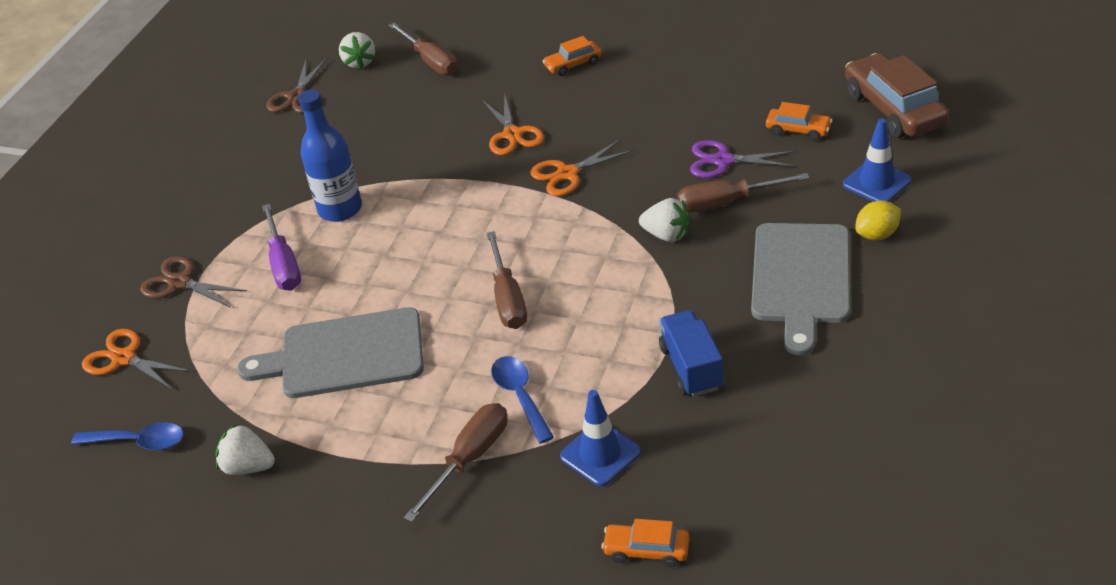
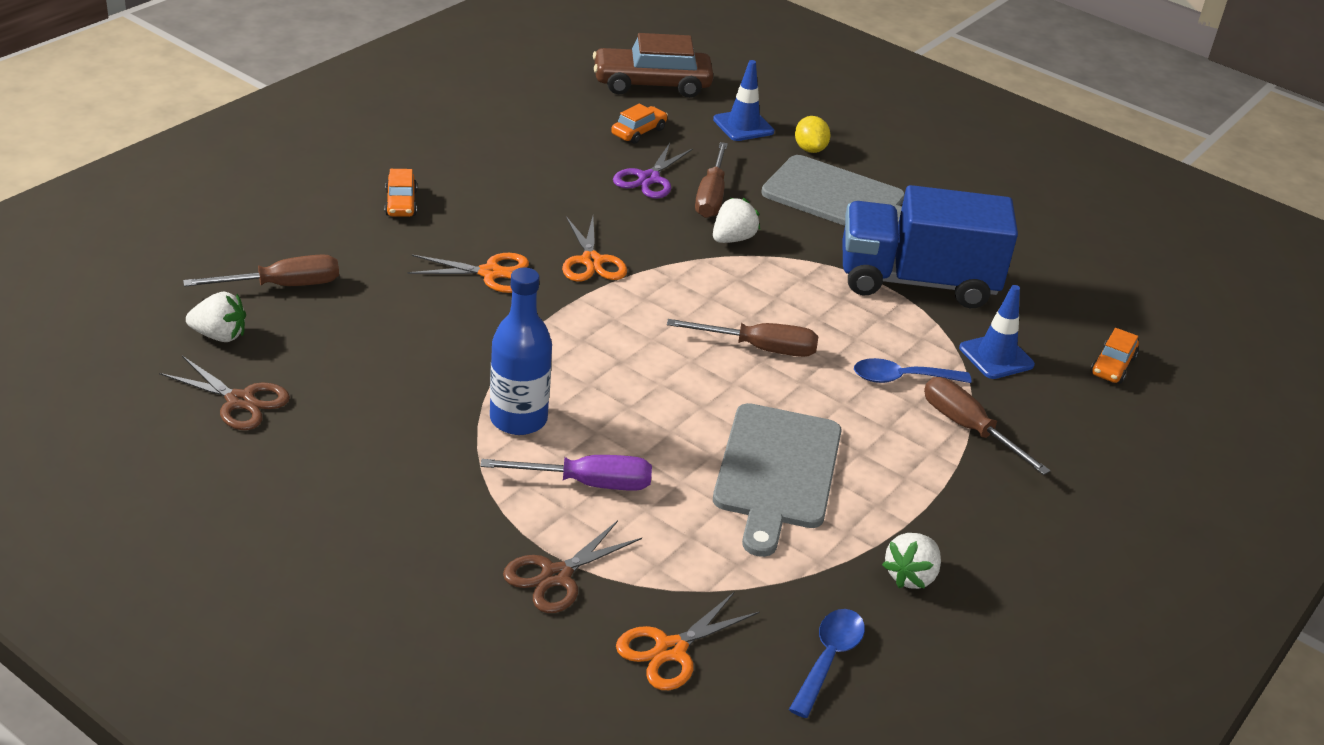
camera: 80 degrees left, 5 degrees down
blue truck [659,310,723,397] -> blue truck [843,185,1018,308], size x1.92

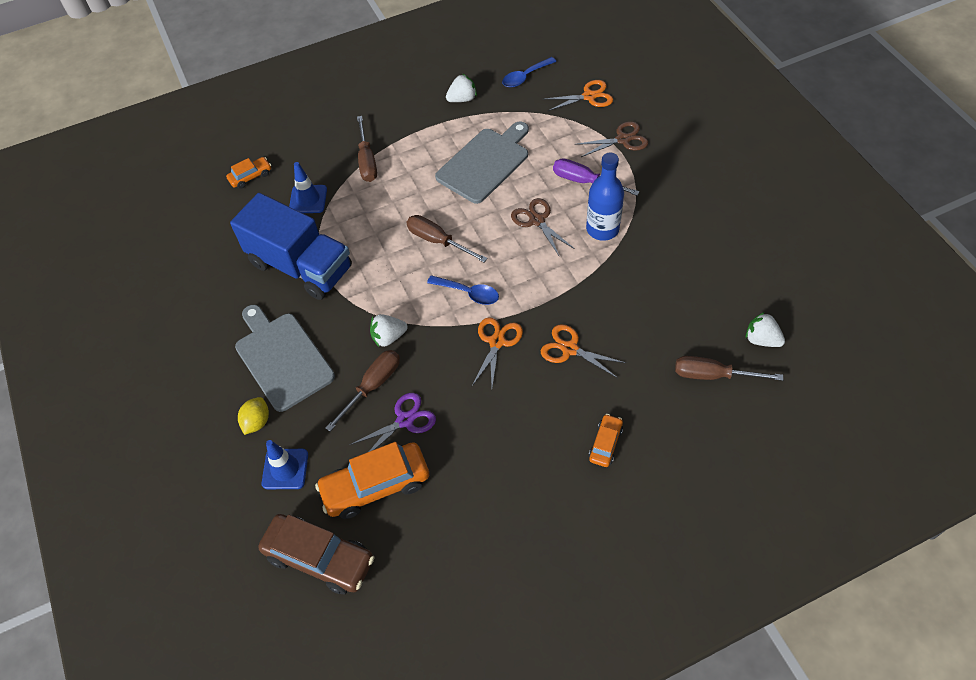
camera: 145 degrees left, 20 degrees up
brown scissors [159,356,290,430] -> brown scissors moved to [511,198,575,257]
orange car [611,104,668,144] -> orange car [315,442,429,519], size x1.96
blue spoon [854,358,972,383] -> blue spoon moved to [427,275,499,305]

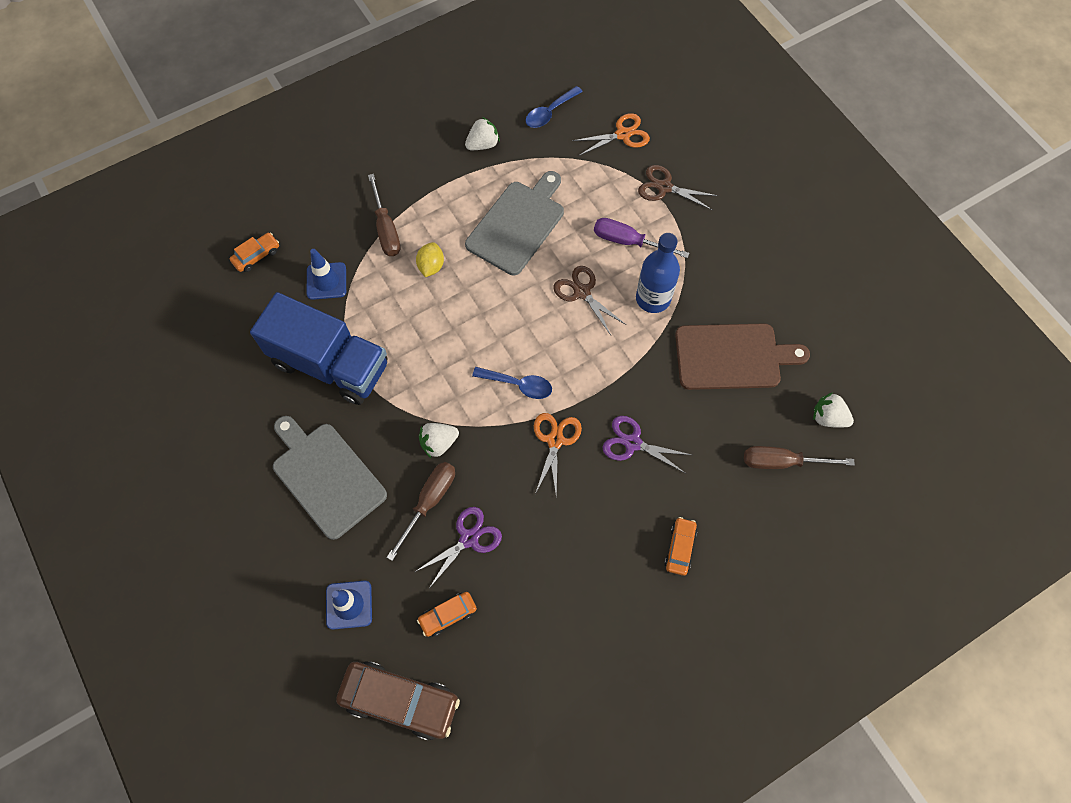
camera: 10 degrees left, 10 degrees up
yellow lemon [238,397,269,435] -> yellow lemon moved to [416,242,444,277]
orange car [315,442,429,519] -> orange car [417,592,477,637], size x0.51
brown screwdriver [406,215,488,262] -> none
orange scissors [541,324,626,378] -> purple scissors [603,416,692,473]
brown scissors [575,121,648,157] -> brown scissors turned 135 degrees counterclockwise [638,165,718,210]
none -> brown cutting board [675,323,810,390]

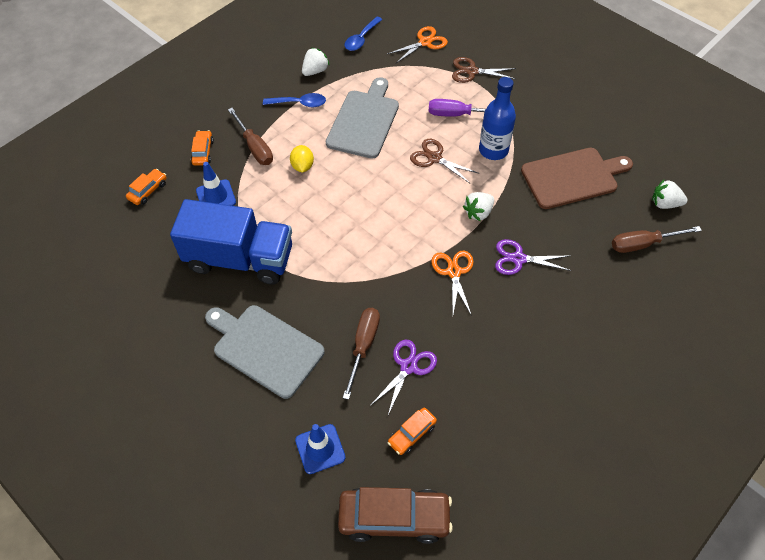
camera: 15 degrees left, 10 degrees down
white strawberry [419,423,459,459] -> white strawberry moved to [463,192,494,221]
blue spoon [472,367,552,399] -> blue spoon moved to [263,93,326,107]
orange car [664,517,697,576] -> orange car moved to [191,130,214,166]

